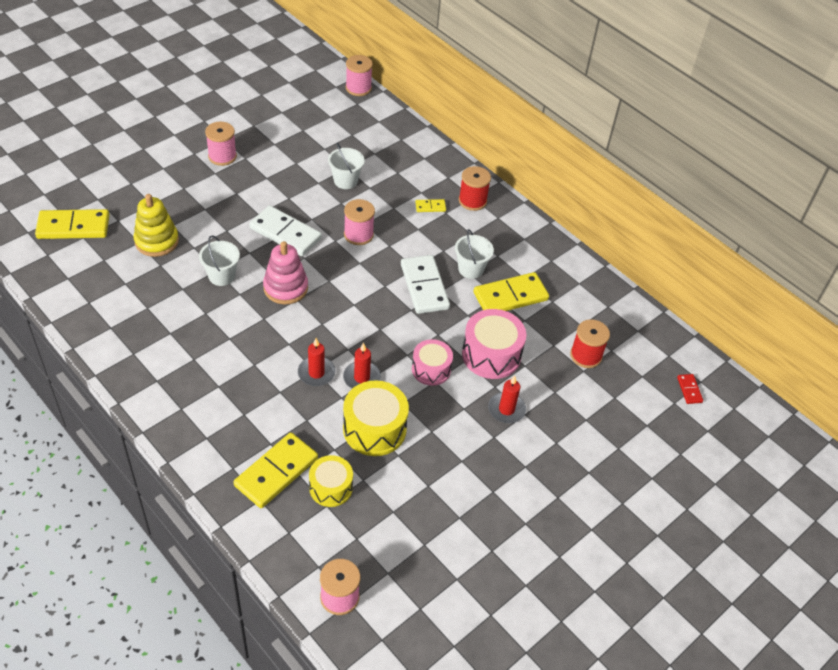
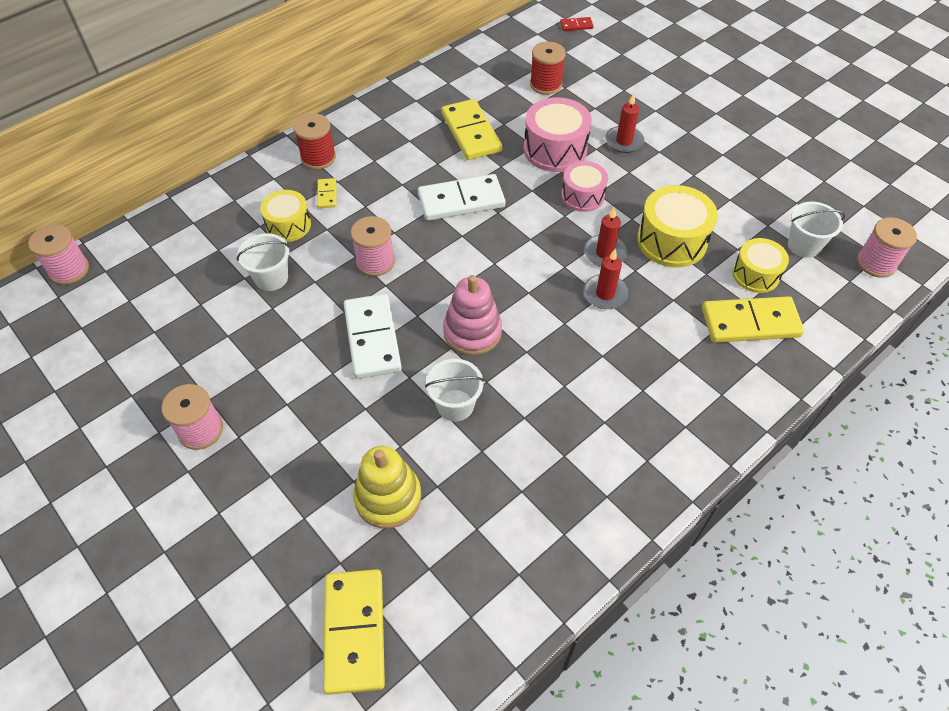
camera: 85 degrees left, 5 degrees up
yellow domino [234,433,318,508] -> yellow domino turned 45 degrees counterclockwise [702,296,804,343]
white domino [249,205,322,256] -> white domino turned 45 degrees counterclockwise [344,294,402,379]
white bucket [455,229,494,279] -> white bucket moved to [788,202,846,258]
none -> yellow drum [260,190,311,242]

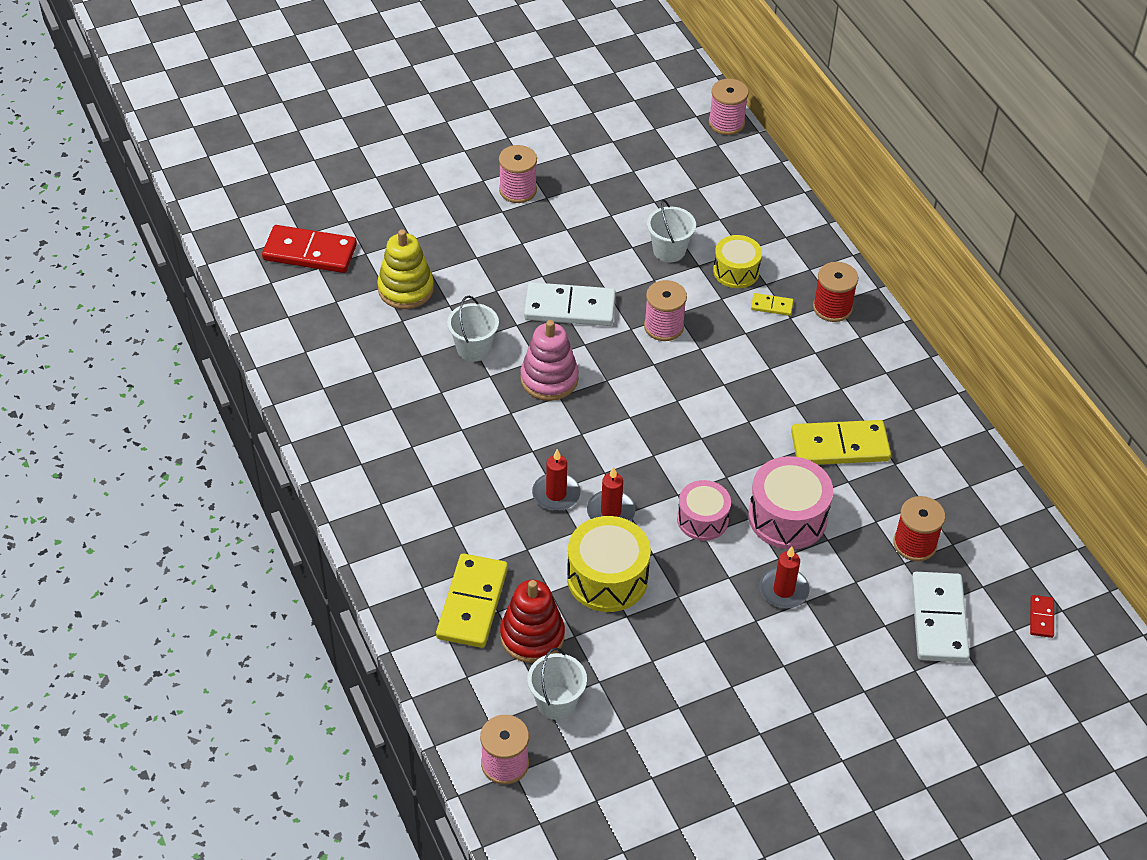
camera: 105 degrees right, 5 degrees down
yellow domino [323,569,385,695] -> red domino [262,225,357,273]
white domino [418,174,505,221] -> white domino moved to [911,572,970,662]
yellow drum [732,238,789,293] -> red stacking toy [500,580,565,663]

